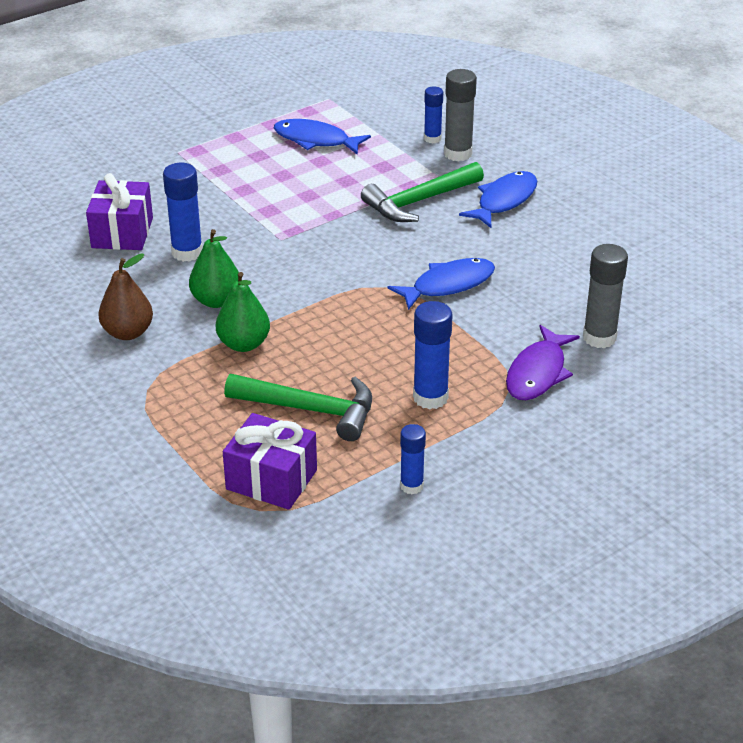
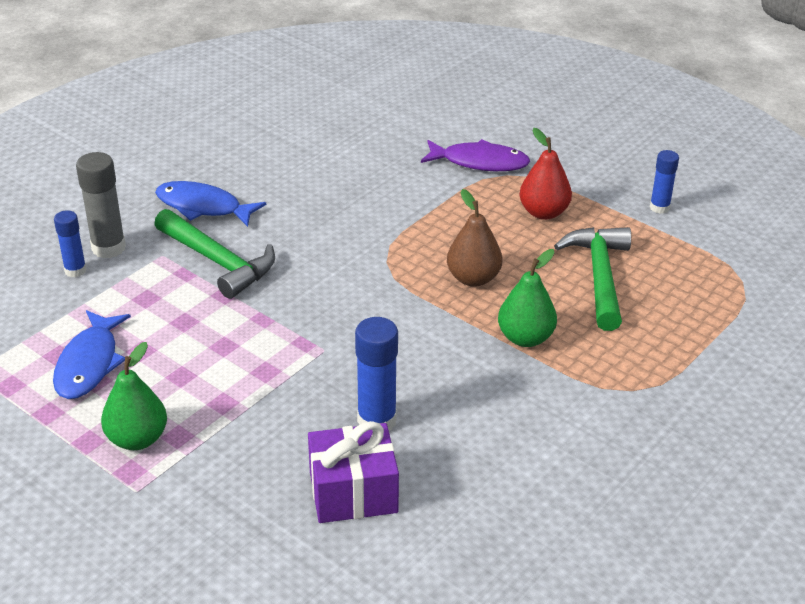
camera: 105 degrees left, 0 degrees up
brown pear [98,253,153,340] -> brown pear moved to [447,189,502,287]
green pear [189,229,239,308] -> green pear moved to [101,342,167,450]
purple gift [223,413,317,510] -> none
blue fish [388,258,495,310] -> none
blue glue stick [413,301,453,409] -> red pear [520,128,572,220]
grey glue stick [583,244,628,348] -> none

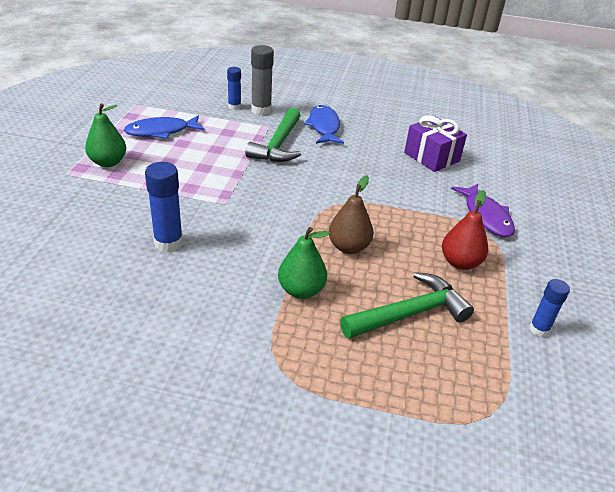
camera: 60 degrees right, 0 degrees up
purple gift [308,421,399,523] -> purple gift moved to [404,115,467,172]

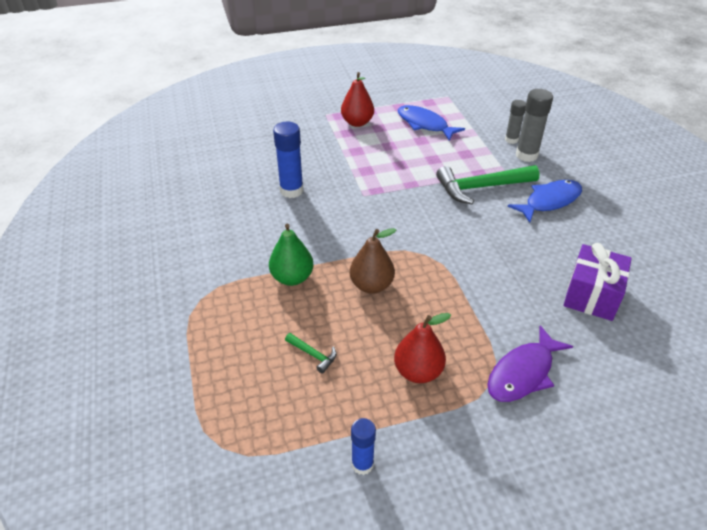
camera: 65 degrees right, 5 degrees up
green pear [85,103,126,167] -> red pear [341,72,374,127]
blue glue stick [227,67,241,110] -> grey glue stick [505,100,526,144]
green hammer [340,272,474,339] -> green hammer [285,333,337,374], size x0.44

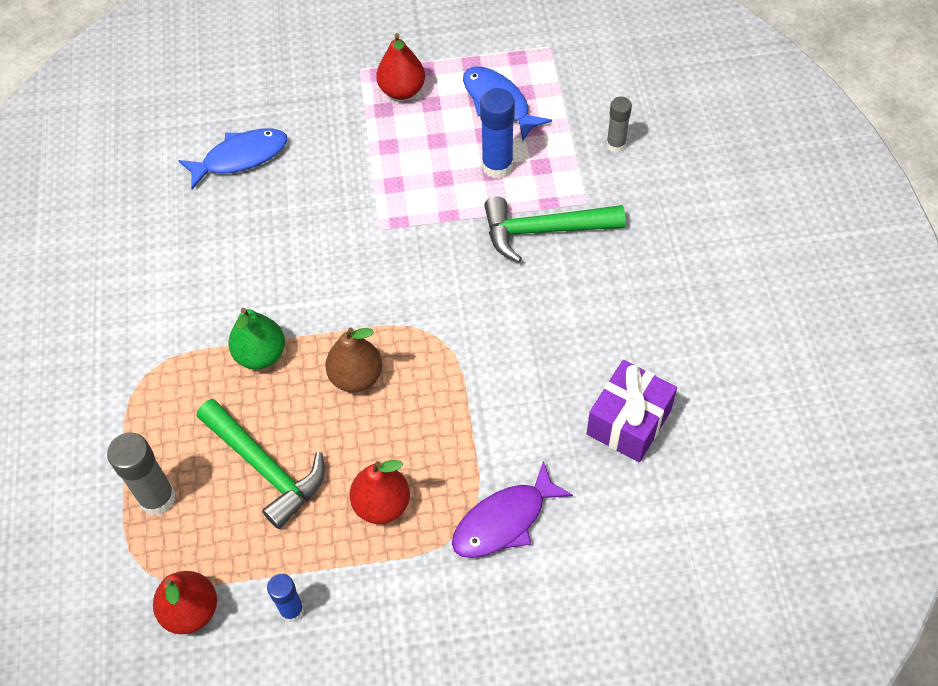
camera: 10 degrees right, 15 degrees up
blue glue stick [273,122,303,198] -> blue glue stick moved to [480,88,515,179]
green hammer [285,333,337,374] -> green hammer [197,399,325,529], size x2.27
blue fish [508,180,582,223] -> blue fish moved to [178,128,287,189]
grey glue stick [516,89,553,162] -> grey glue stick moved to [107,432,176,515]
none -> red pear [153,571,217,634]

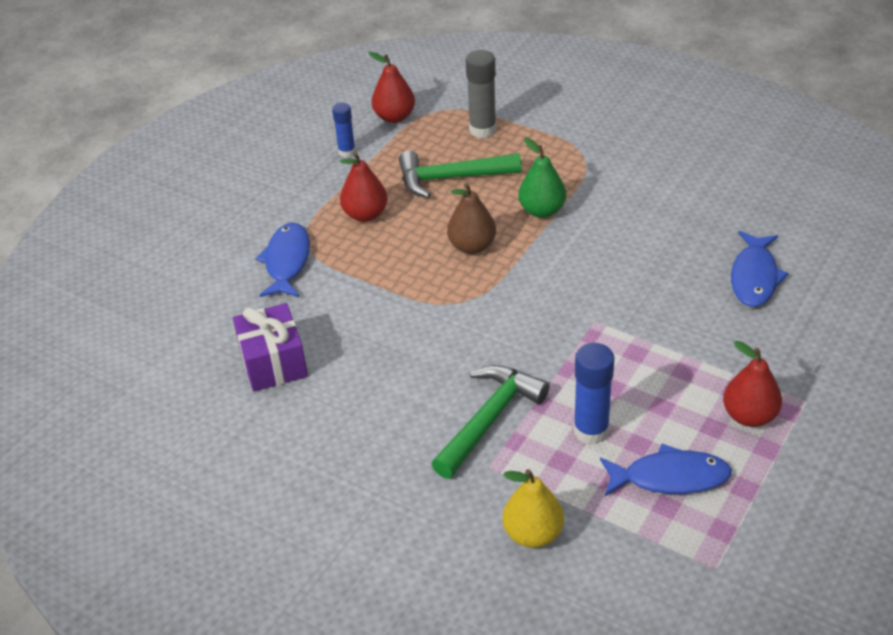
camera: 130 degrees right, 15 degrees down
purple fish [452,461,573,558] -> blue fish [255,222,310,297]
grey glue stick [606,97,632,152] -> yellow pear [502,469,564,548]

